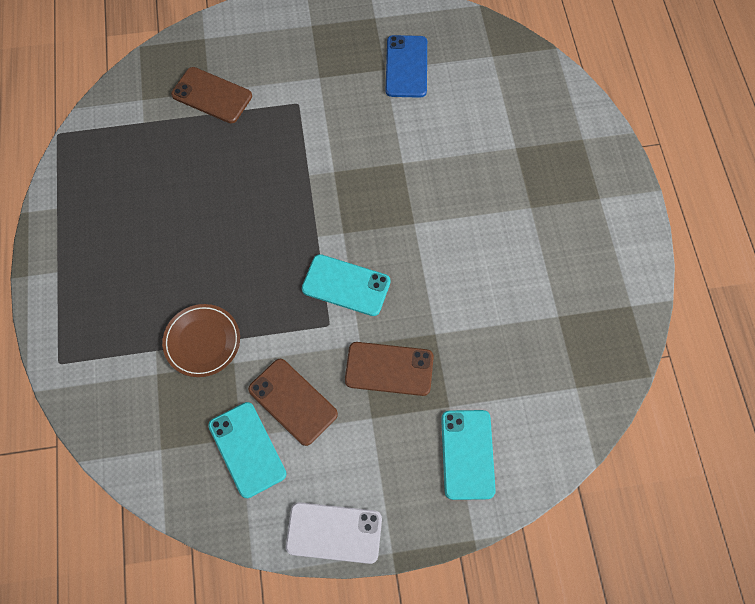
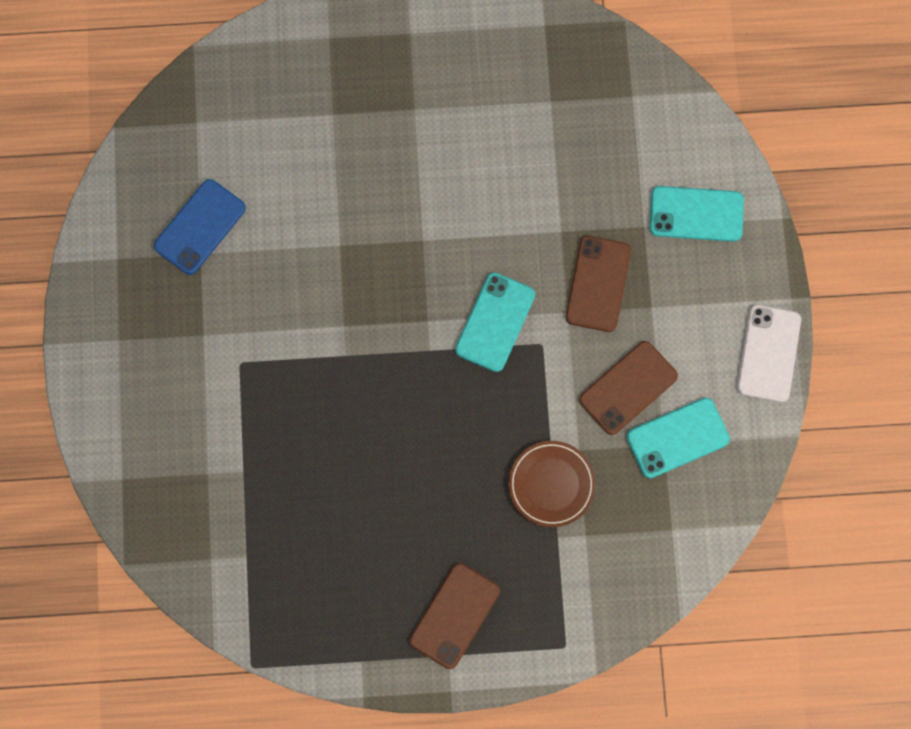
camera: 85 degrees left, 10 degrees up
brown phone [171,67,252,123] -> brown phone moved to [409,563,500,669]
blue phone [386,35,427,98] -> blue phone turned 60 degrees counterclockwise [154,179,246,275]

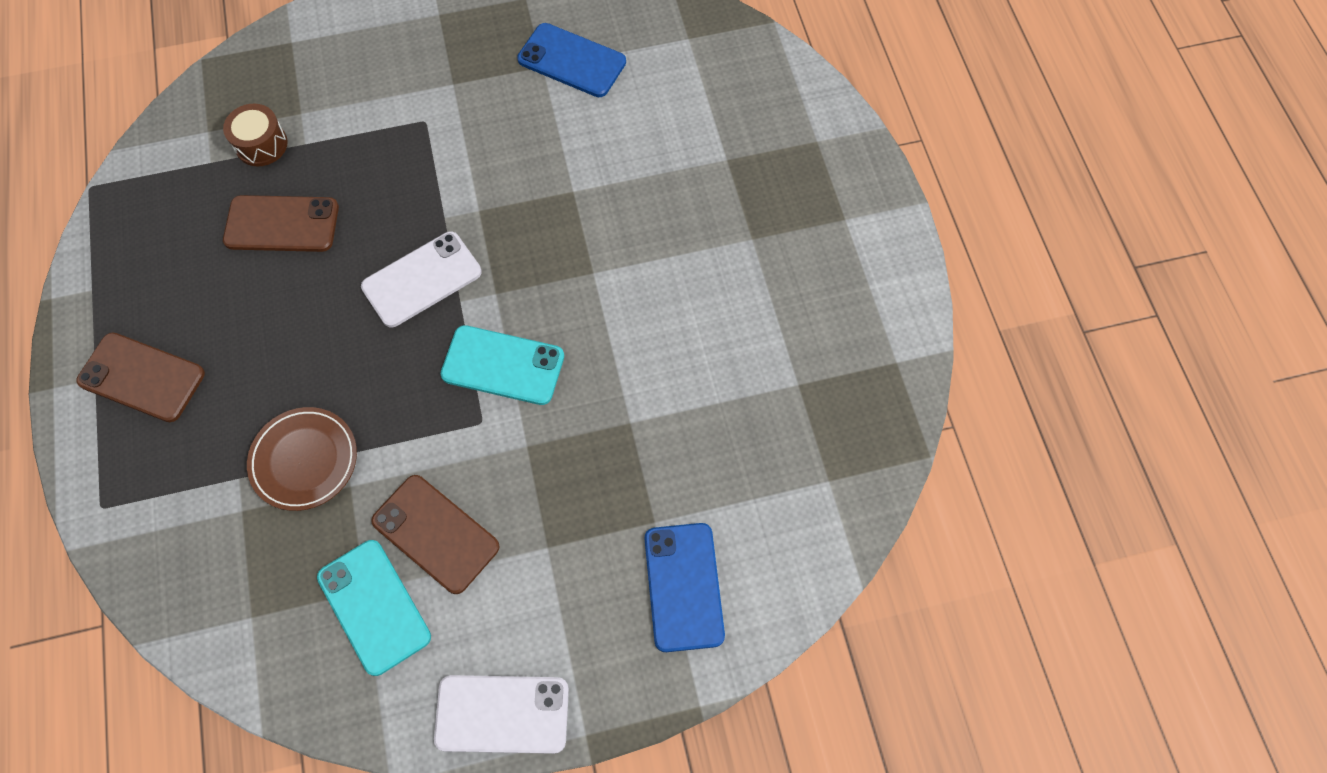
camera: 80 degrees right, 10 degrees down
brown phone [566,236,631,332] -> brown phone moved to [223,195,339,252]
turquoise phone [650,186,744,242] -> blue phone [645,523,725,652]
none -> brown drum [223,104,288,166]
none -> white phone [361,232,482,327]

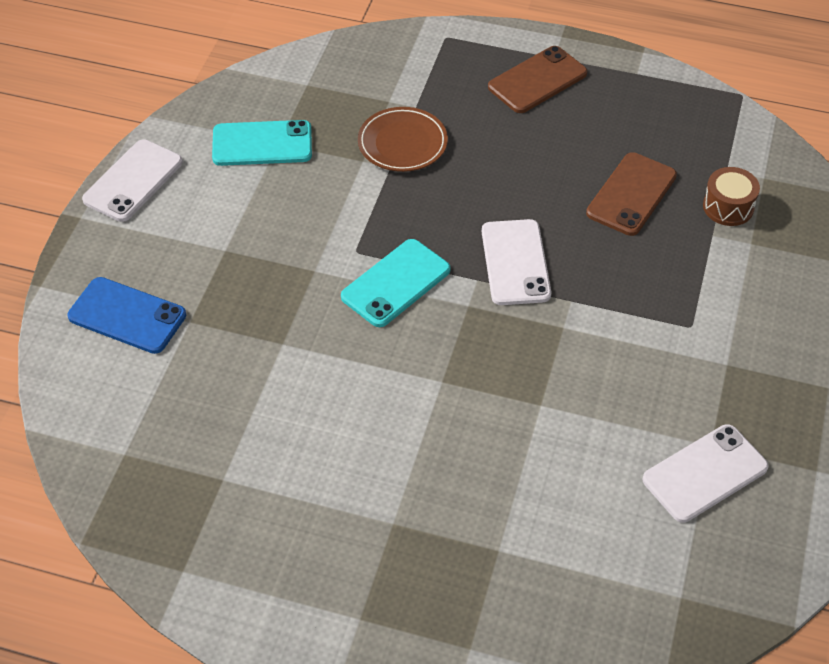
camera: 120 degrees right, 15 degrees down
brown phone [371,475,500,594] -> none
blue phone [517,23,626,97] -> white phone [643,424,769,523]

